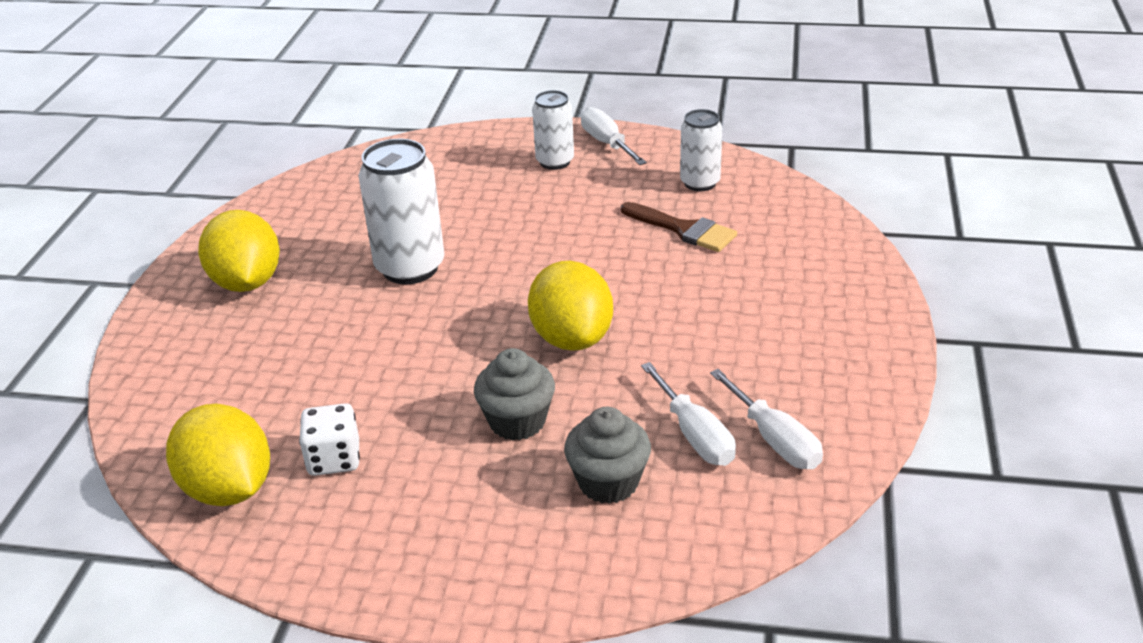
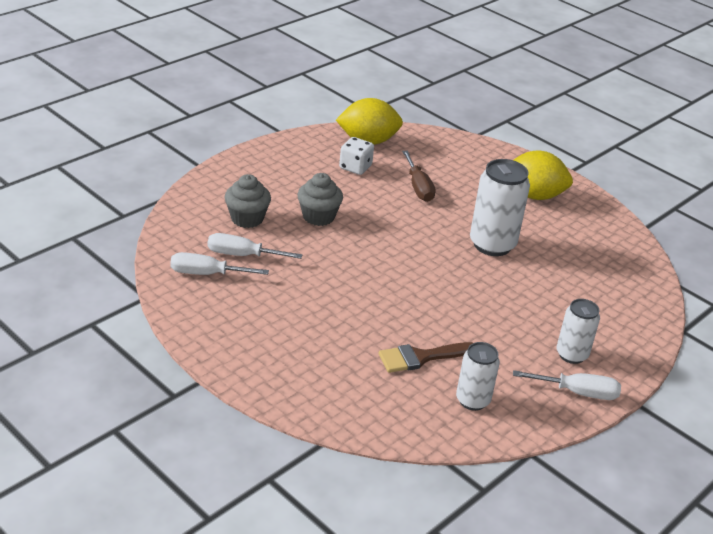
camera: 120 degrees right, 0 degrees up
yellow lemon [528,261,613,351] -> none
none -> brown screwdriver [402,151,436,202]

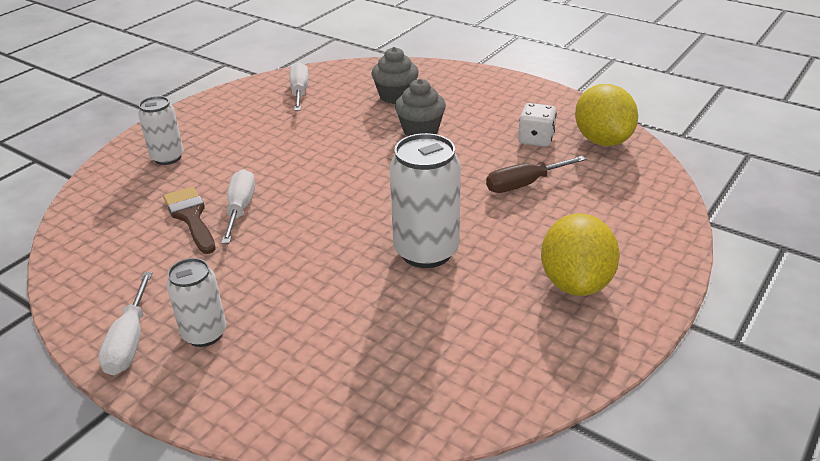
camera: 85 degrees right, 0 degrees up
white screwdriver [208,233,303,259] -> white screwdriver moved to [221,169,255,244]
white can [456,342,500,411] -> white can moved to [138,96,184,165]

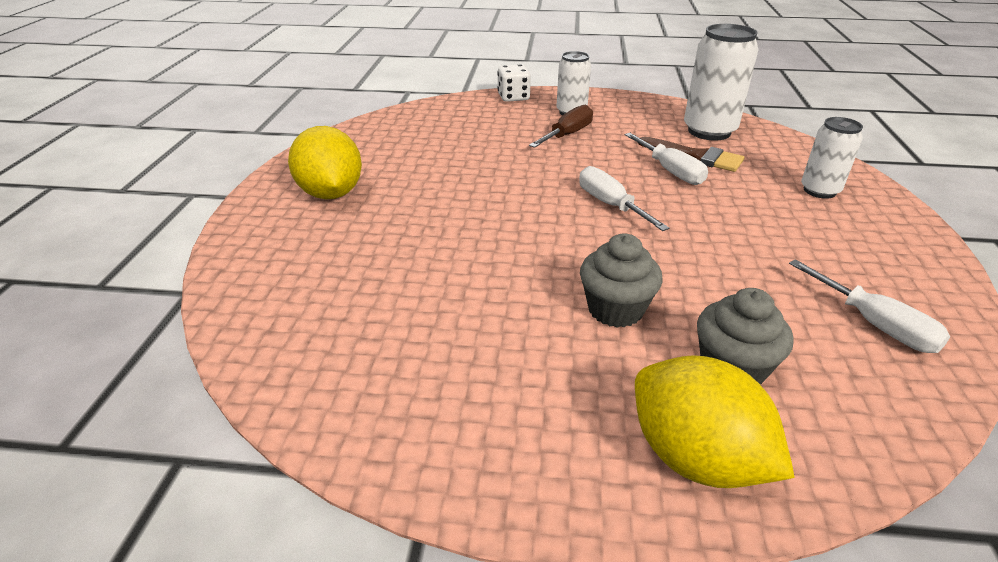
camera: 150 degrees right, 0 degrees up
white screwdriver [98,272,152,375] -> white screwdriver moved to [579,166,669,231]
white can [390,133,461,268] -> white can moved to [684,24,759,141]
brown screwdriver [486,156,587,193] -> brown screwdriver moved to [529,104,593,148]
white dice [518,103,557,147] -> white dice moved to [497,64,531,102]
yellow lemon [575,84,638,146] -> yellow lemon moved to [635,355,795,488]

